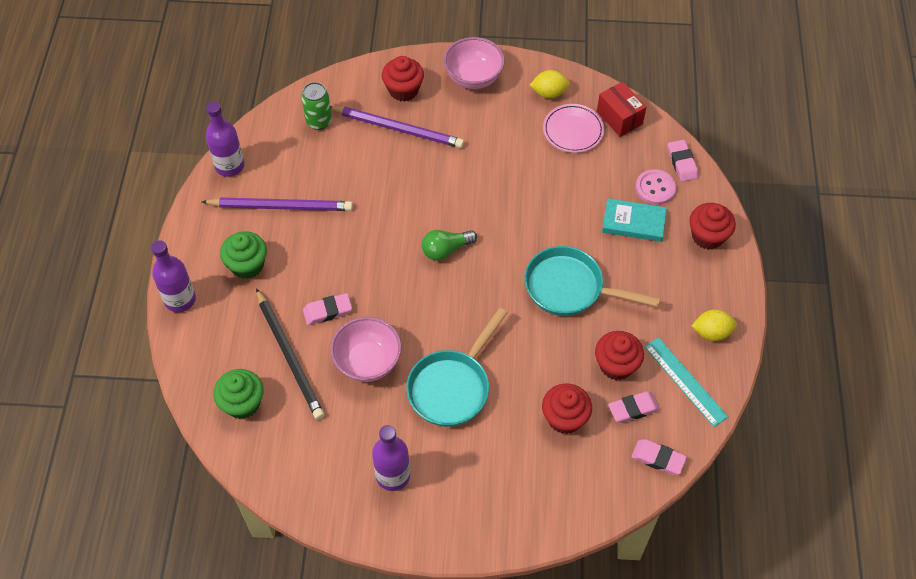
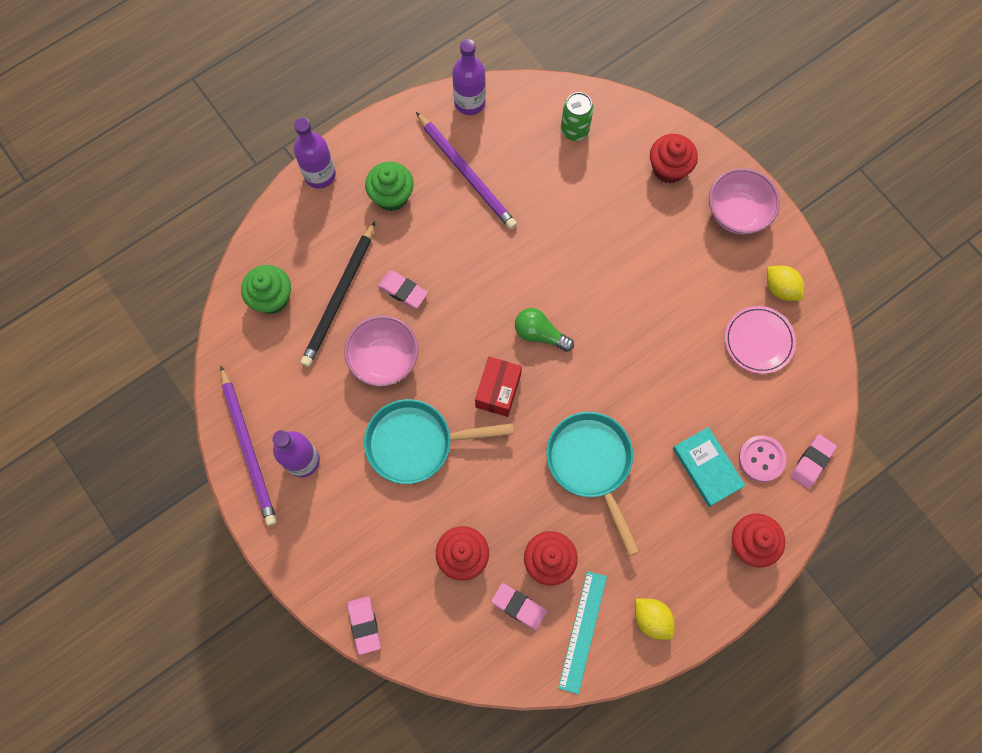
camera: 50 degrees right, 15 degrees up
purple pencil [330,106,464,148] -> purple pencil moved to [220,366,277,526]
red box [597,82,646,137] -> red box moved to [475,357,522,417]
pink eraser [631,439,687,475] -> pink eraser moved to [348,596,381,655]

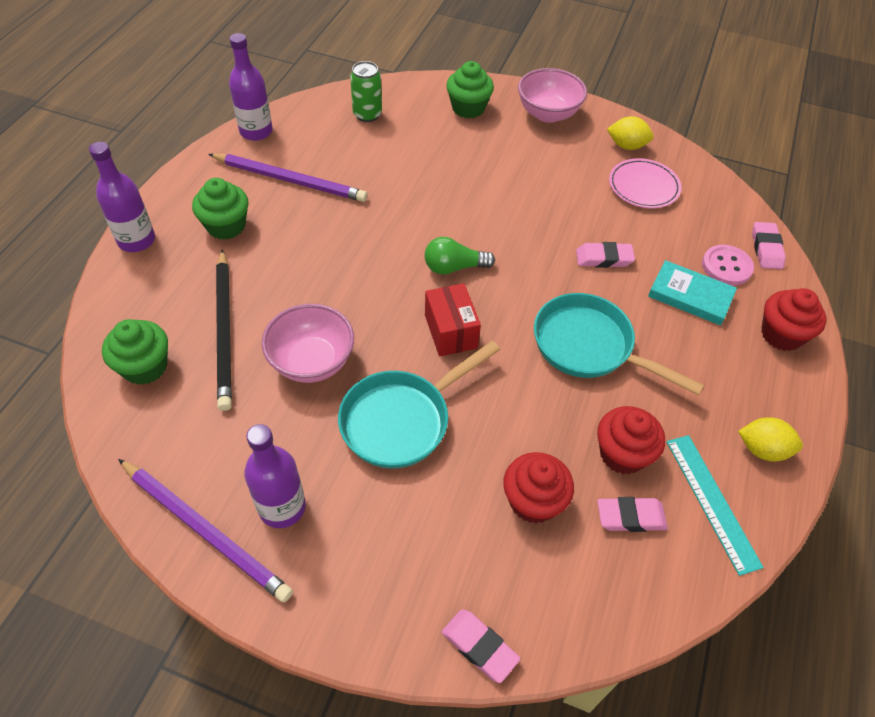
camera: 35 degrees left, 20 degrees down
pink eraser [378,271,428,309] -> pink eraser moved to [576,242,635,268]
red cupcake [650,134,698,183] -> green cupcake [446,61,494,119]

